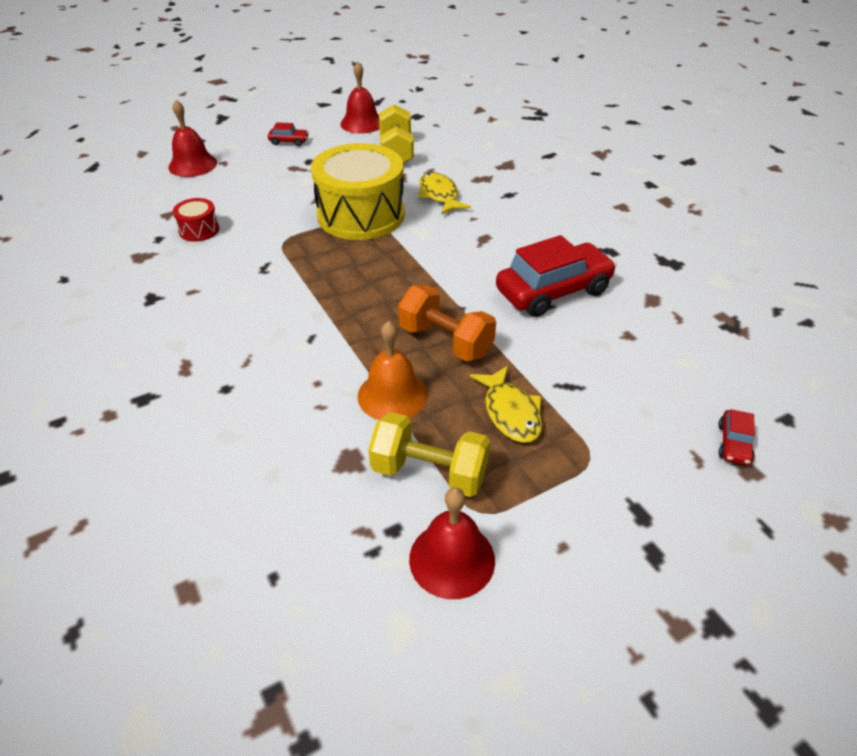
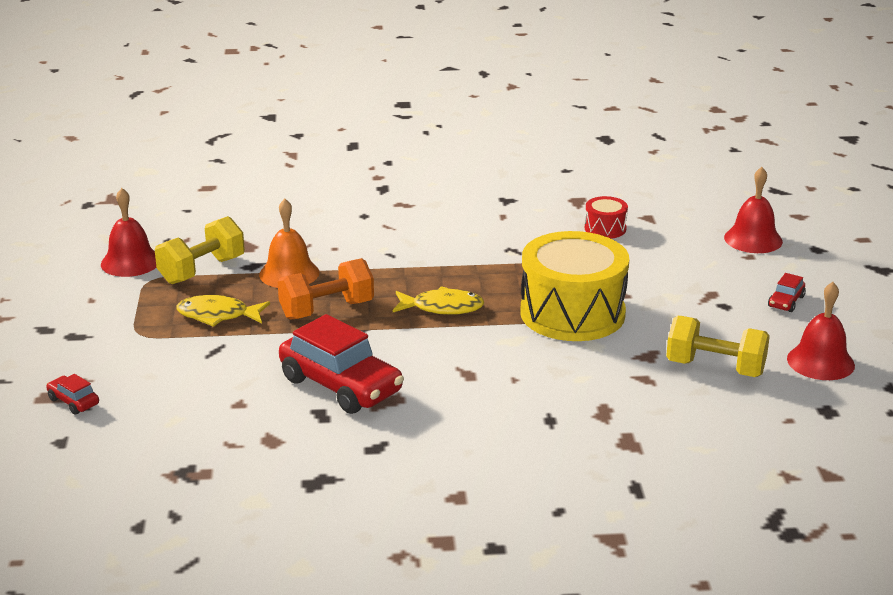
camera: 115 degrees right, 15 degrees down
yellow fish [418,172,471,214] -> yellow fish moved to [393,286,485,315]
red car [496,235,617,317] -> red car turned 45 degrees counterclockwise [279,314,404,414]

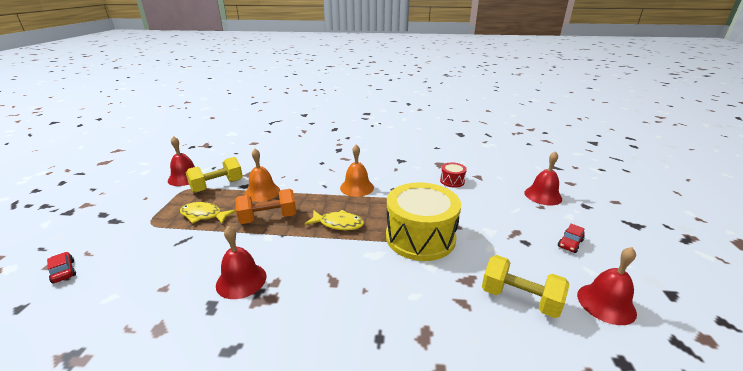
camera: 10 degrees right, 0 degrees up
red car [279,314,404,414] -> red bell [216,226,267,299]
none -> orange bell [340,145,374,197]

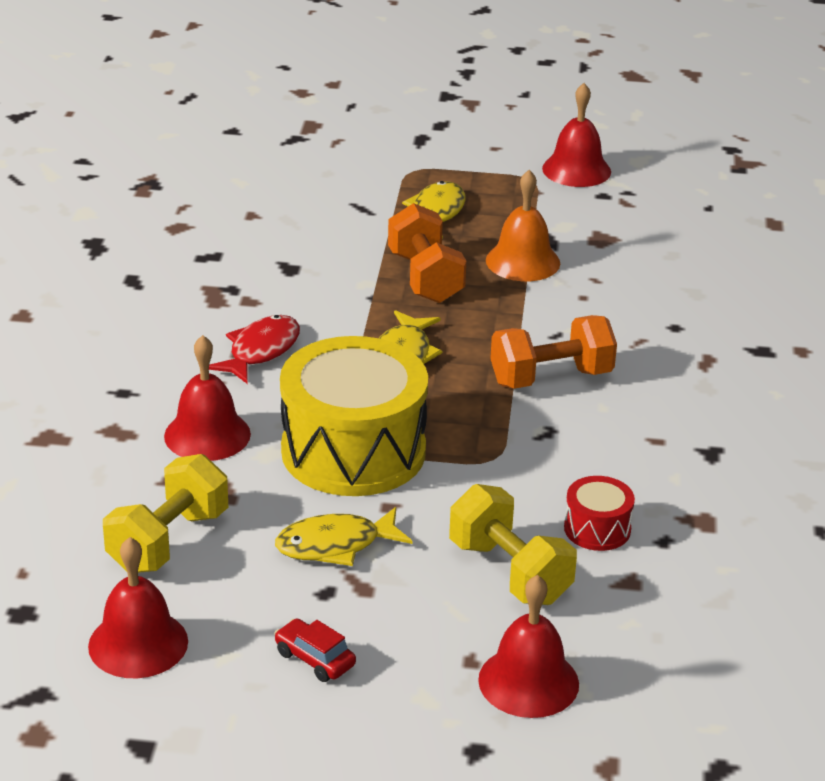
camera: 90 degrees right, 5 degrees up
red car [47,252,76,284] -> none
yellow dumbbell [186,157,243,193] -> yellow dumbbell moved to [449,484,577,605]
red bell [216,226,267,299] -> red bell moved to [164,335,251,461]
orange bell [340,145,374,197] -> orange dumbbell [490,315,617,389]
none -> red fish [209,315,300,384]
none -> yellow fish [275,507,413,566]

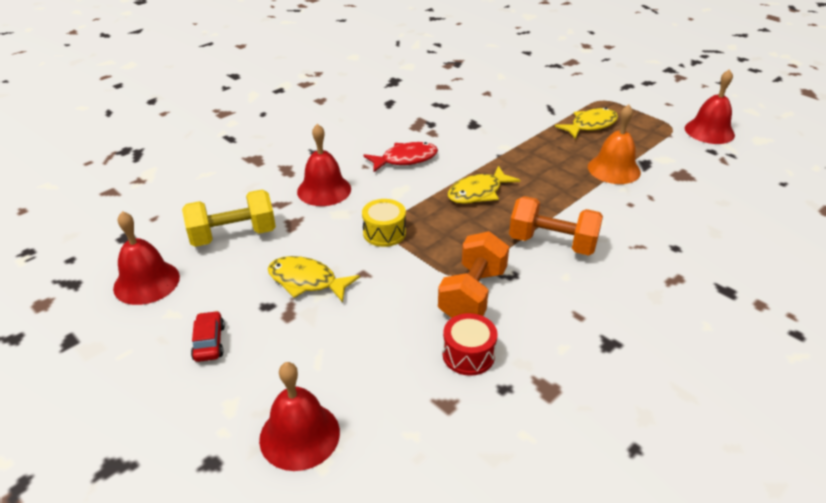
camera: 40 degrees right, 5 degrees up
yellow drum [280,336,428,496] -> yellow drum [362,199,406,247], size x0.44
orange dumbbell [388,203,466,303] -> orange dumbbell moved to [438,231,509,318]
yellow dumbbell [449,484,577,605] -> none

